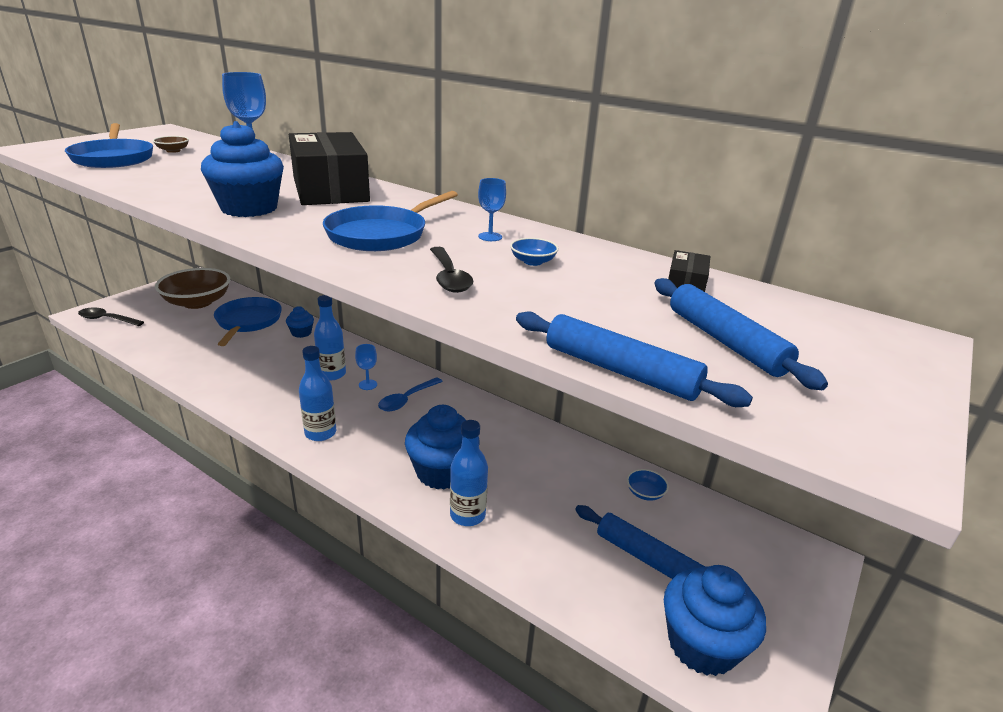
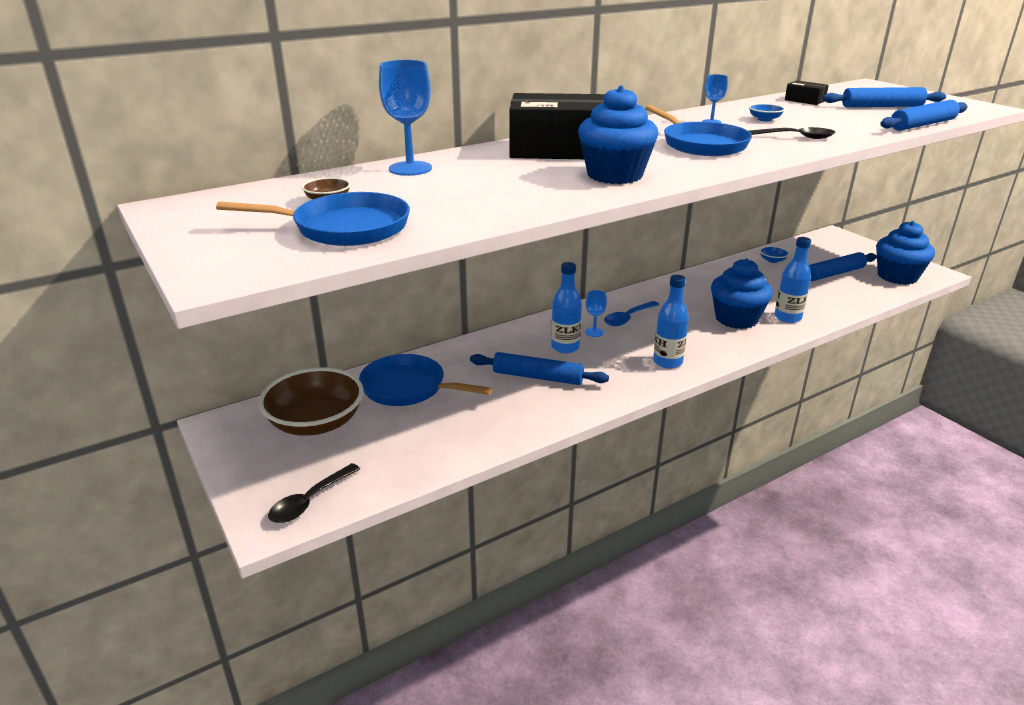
camera: 65 degrees left, 0 degrees up
blue cupcake [286,306,314,338] -> none
blue spoon [378,377,443,411] -> blue spoon turned 75 degrees clockwise [604,301,659,326]
none -> blue rolling pin [470,352,609,385]

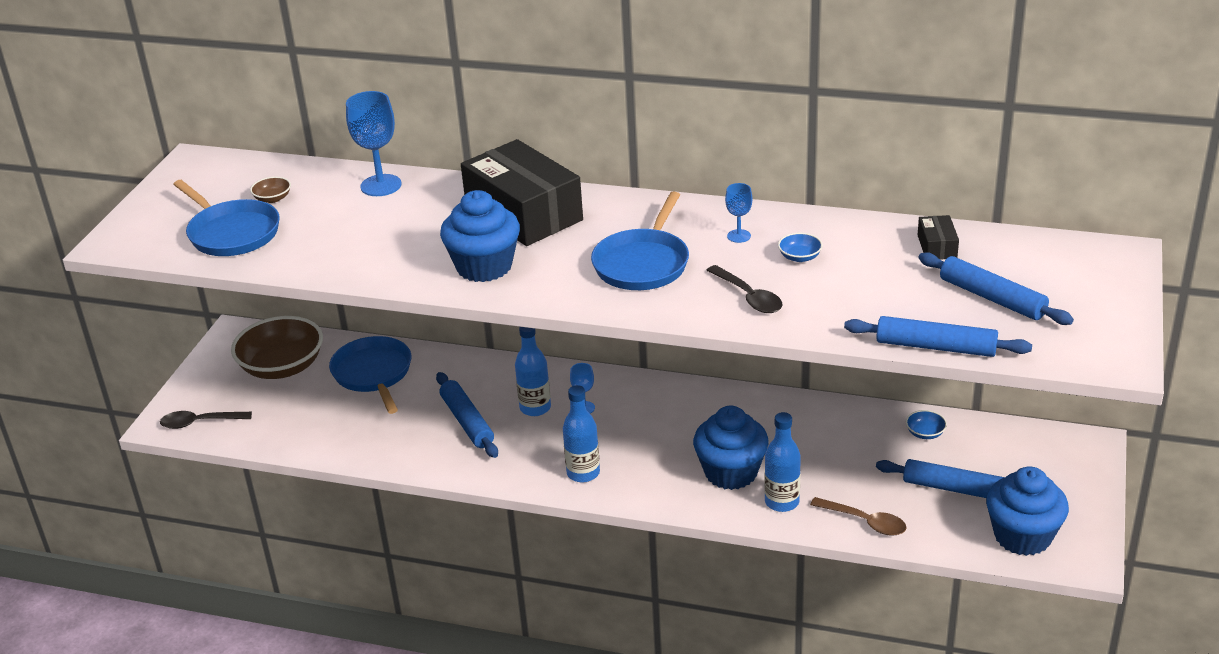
camera: 50 degrees right, 5 degrees up
blue spoon [604,301,659,326] -> none
none -> brown spoon [810,497,907,536]

